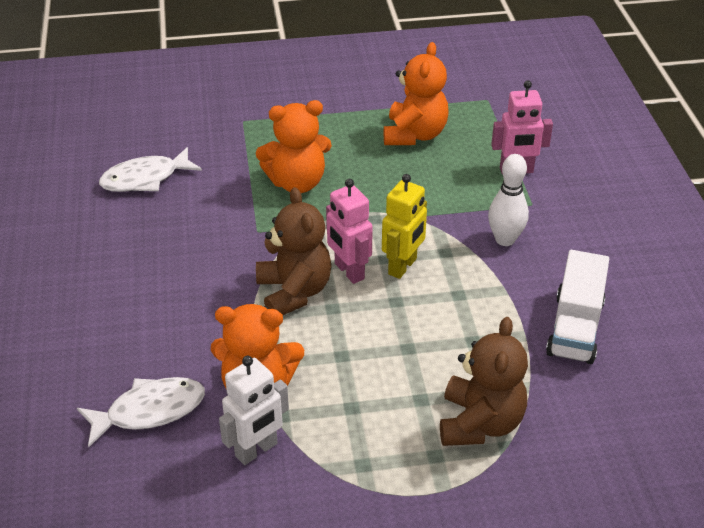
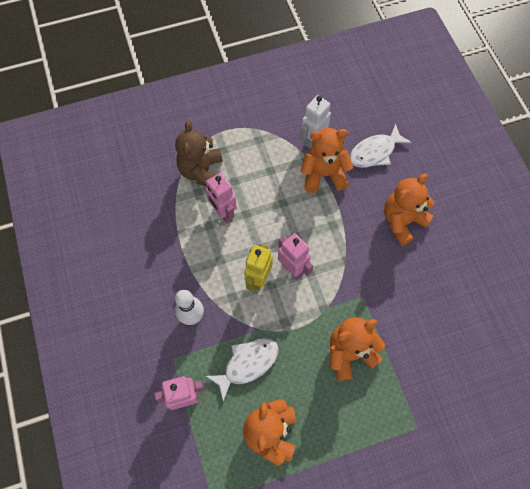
camera: 170 degrees right, 25 degrees up
white fish [99,147,202,192] -> white fish moved to [206,338,279,402]
brown teddy bear [256,187,332,315] -> none
white truck [546,250,609,364] -> none
none -> pink robot [205,173,237,223]
none -> orange teddy bear [384,173,434,246]

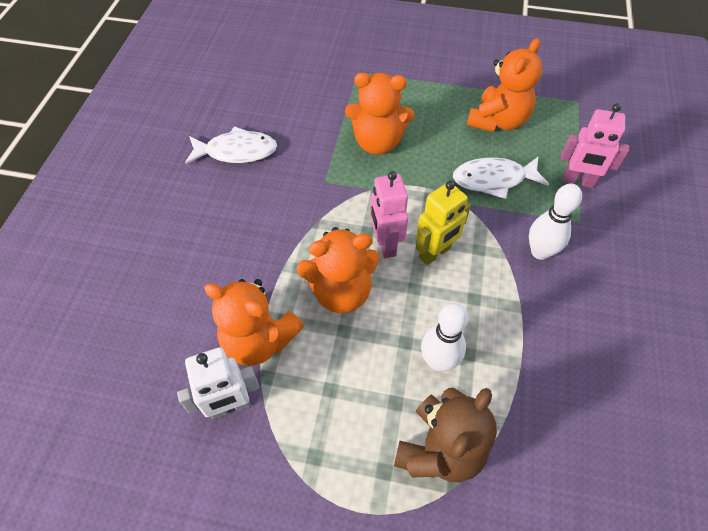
camera: 150 degrees left, 10 degrees down
pink robot [205,173,237,223] -> white bowling pin [421,303,468,371]
white fish [349,124,412,168] -> white fish moved to [185,126,277,164]
orange teddy bear [384,173,434,246] -> orange teddy bear moved to [296,227,380,313]

